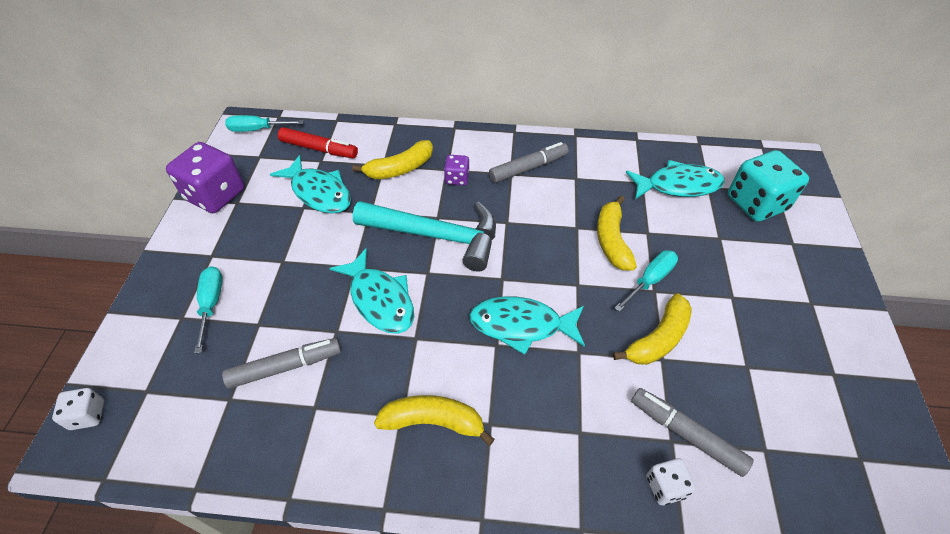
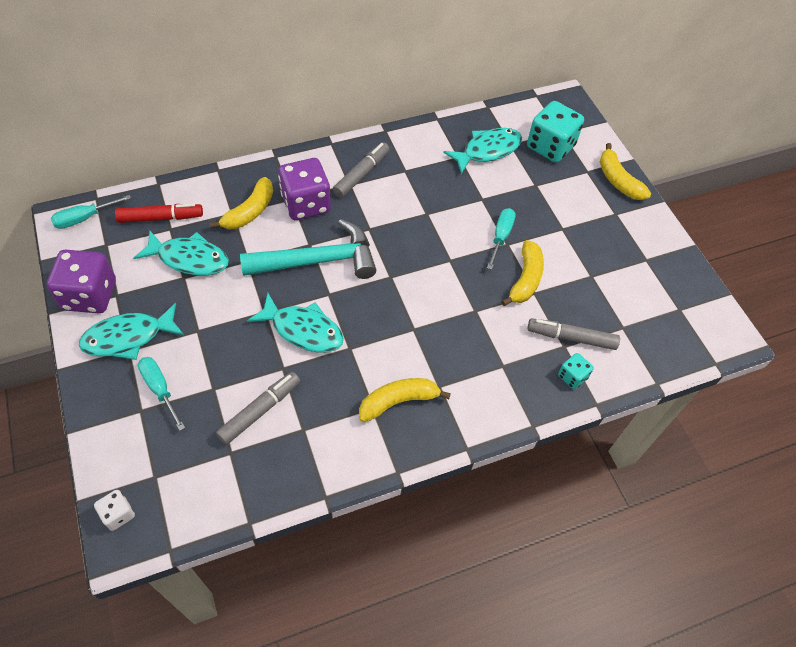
camera: 30 degrees left, 5 degrees up
purple dice [444,155,469,186] -> purple dice [278,158,331,220], size x2.02
turquoise fish [469,296,585,355] -> turquoise fish moved to [79,303,184,360]
yellow banana [597,196,637,271] -> yellow banana moved to [600,143,651,200]
white dice [646,458,696,505] -> turquoise dice [558,353,594,389]

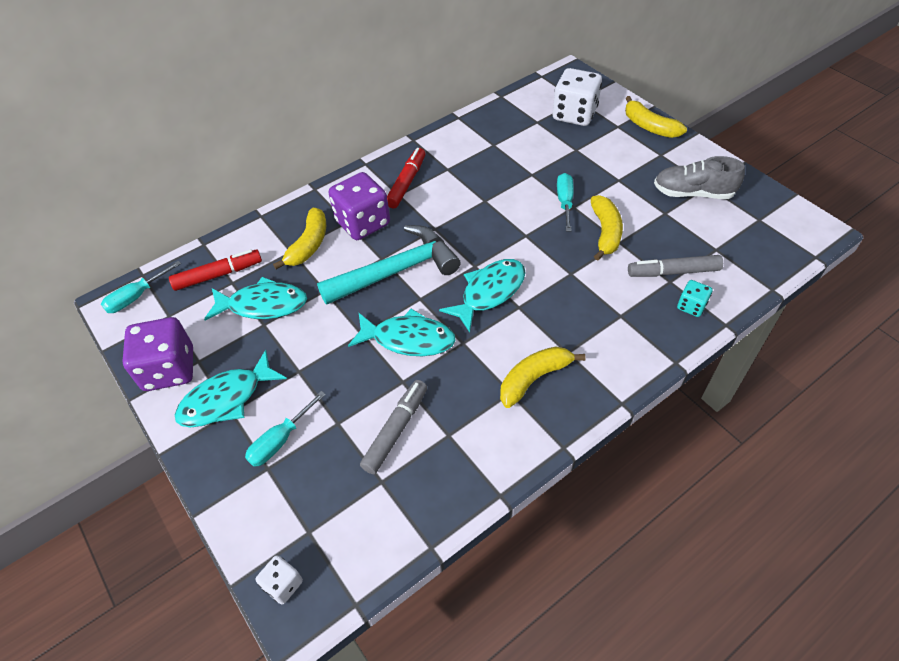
camera: 10 degrees left, 5 degrees down
turquoise screwdriver [138,357,185,431] -> turquoise screwdriver turned 90 degrees counterclockwise [245,391,326,467]
grey marker [333,142,389,198] -> red marker [387,148,425,208]
turquoise fish [443,128,522,174] -> turquoise fish moved to [439,259,526,332]
turquoise dice [527,101,584,163] -> white dice [553,68,602,126]
none -> grey shoe [654,156,745,199]

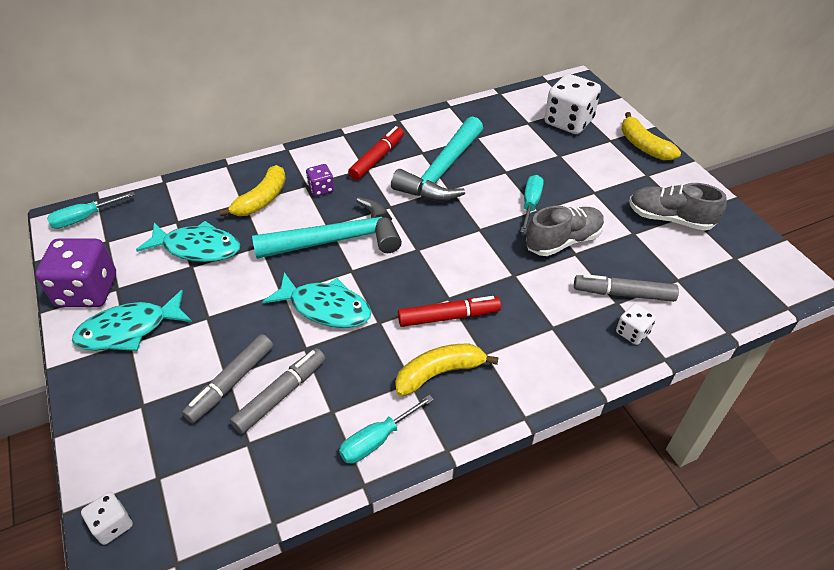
camera: 10 degrees right, 5 degrees down
red marker [169,249,262,291] -> red marker moved to [398,296,501,327]
turquoise screwdriver [245,391,326,467] -> turquoise screwdriver moved to [339,395,434,464]
purple dice [329,172,390,240] -> purple dice [306,164,334,196], size x0.49
turquoise fish [439,259,526,332] -> none
yellow banana [590,195,623,261] -> grey shoe [526,206,604,256]
turquoise dice [677,280,713,317] -> white dice [616,304,656,345]
none -> grey marker [182,334,273,423]
none -> turquoise hammer [391,116,483,201]

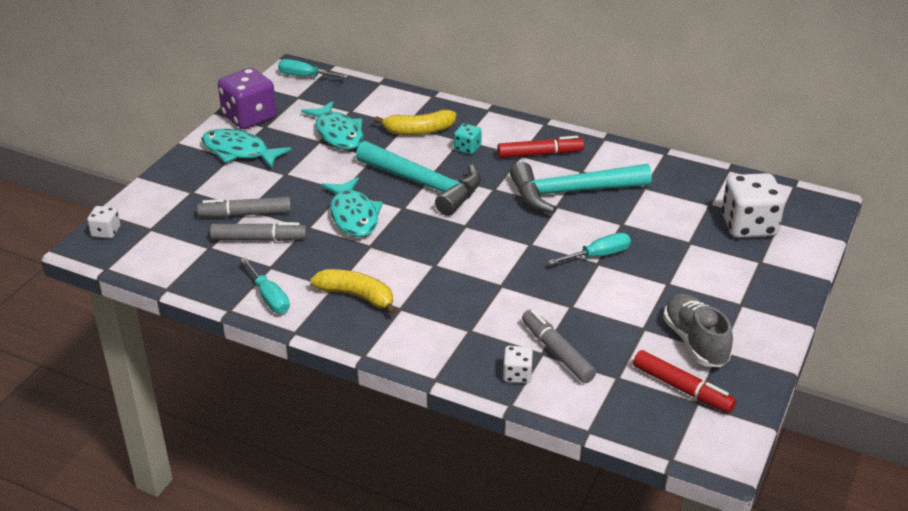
camera: 50 degrees right, 10 degrees down
purple dice [306,164,334,196] -> turquoise dice [454,123,482,155]
turquoise screwdriver [339,395,434,464] -> turquoise screwdriver turned 135 degrees counterclockwise [240,258,290,314]
red marker [398,296,501,327] -> red marker moved to [633,350,736,413]
grey shoe [526,206,604,256] -> none
yellow banana [621,112,681,160] -> none

